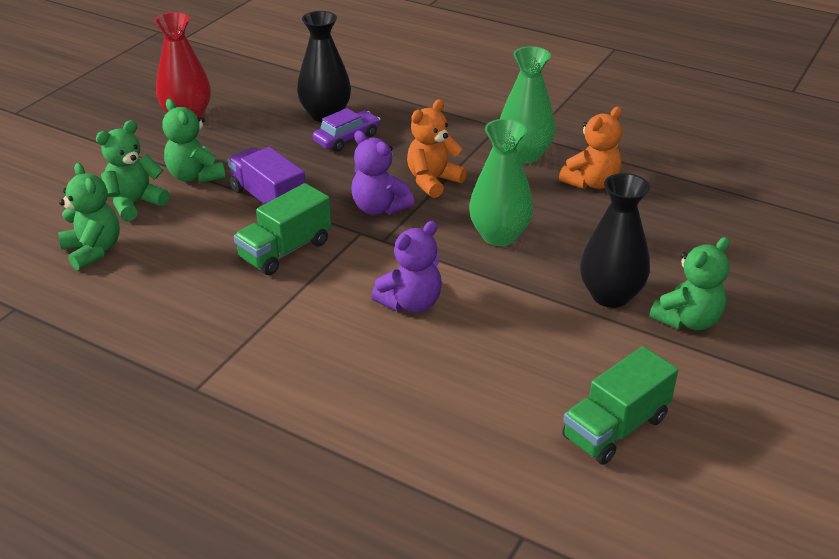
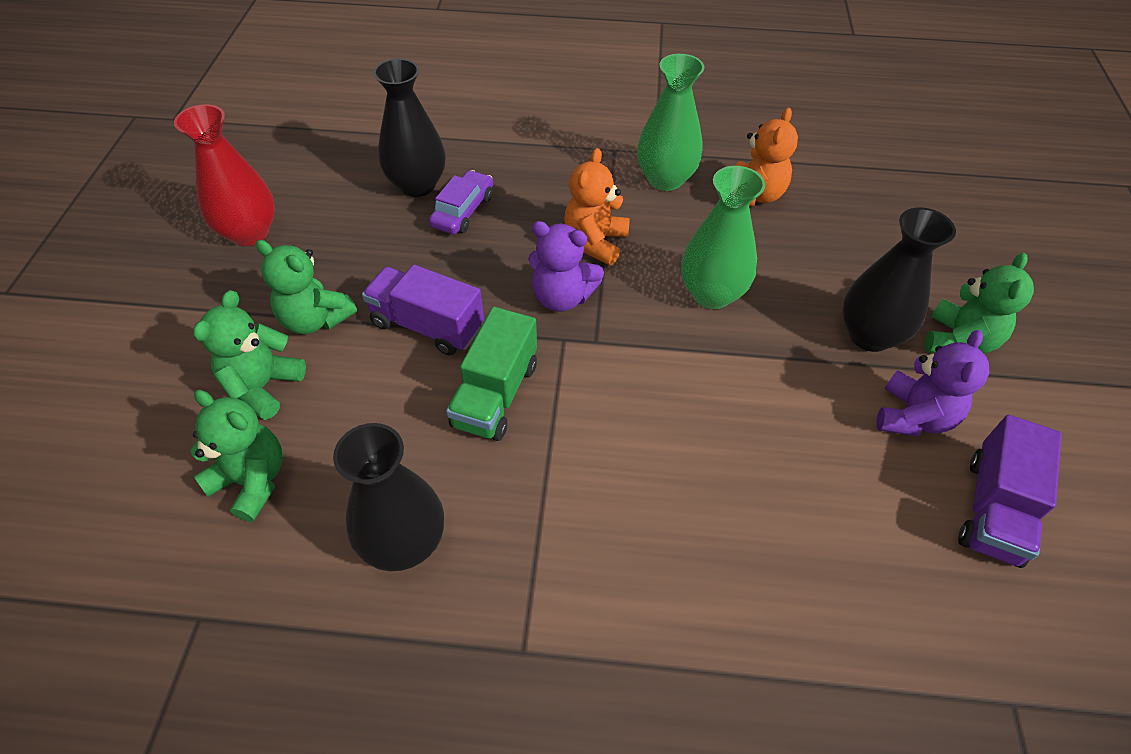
camera: 25 degrees left, 15 degrees up
purple teddy bear [371,221,442,313] -> purple teddy bear moved to [876,330,989,436]
green truck [562,346,678,465] -> purple truck [958,415,1062,568]
none -> black vase [333,423,444,571]

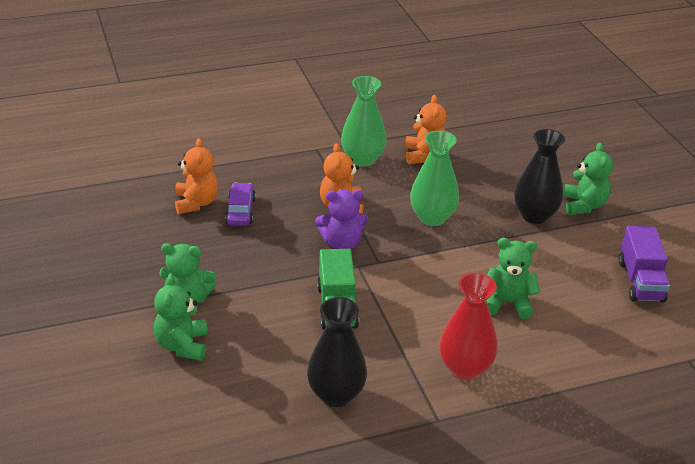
camera: 25 degrees left, 15 degrees down
red vase [174,104,275,246] -> red vase moved to [439,273,498,380]
green teddy bear [190,390,283,522] -> green teddy bear moved to [487,238,540,319]
purple truck [362,265,484,355] -> none
black vase [373,59,446,197] -> orange teddy bear [175,138,218,214]
purple teddy bear [876,330,989,436] -> none

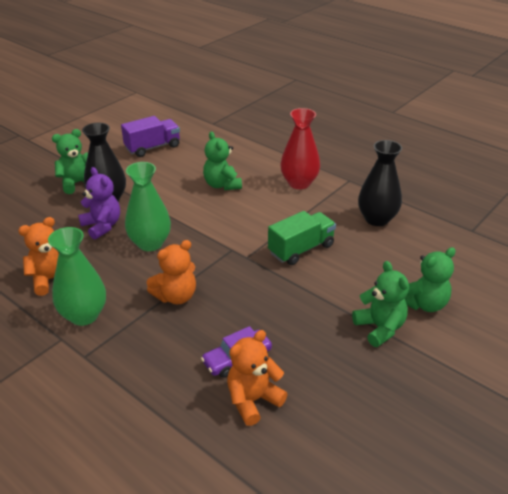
camera: 120 degrees left, 0 degrees up
purple teddy bear [315,190,369,249] -> purple teddy bear moved to [78,167,120,240]

